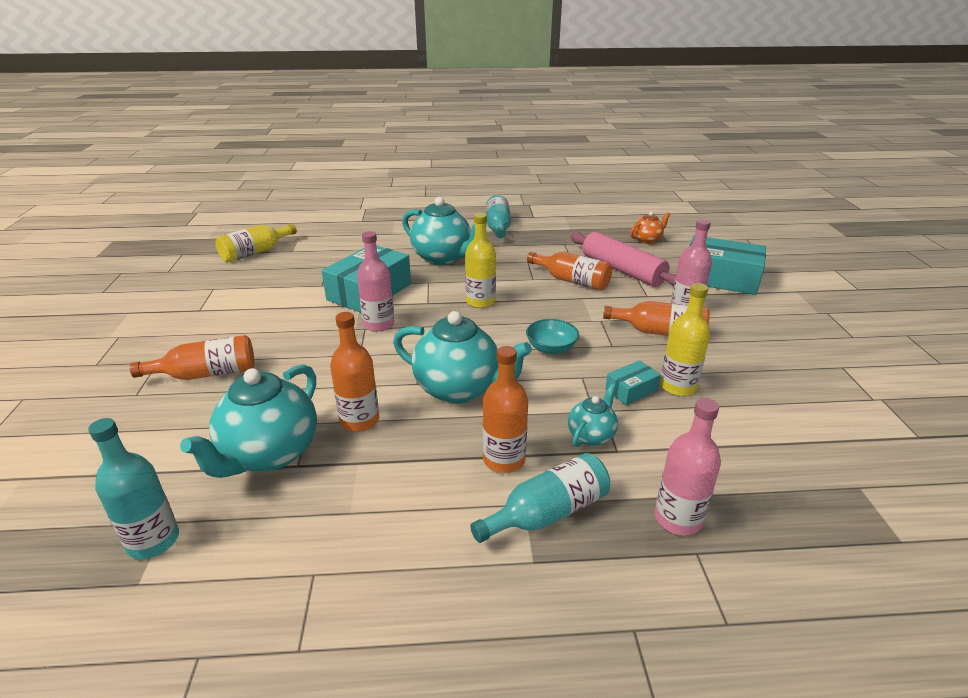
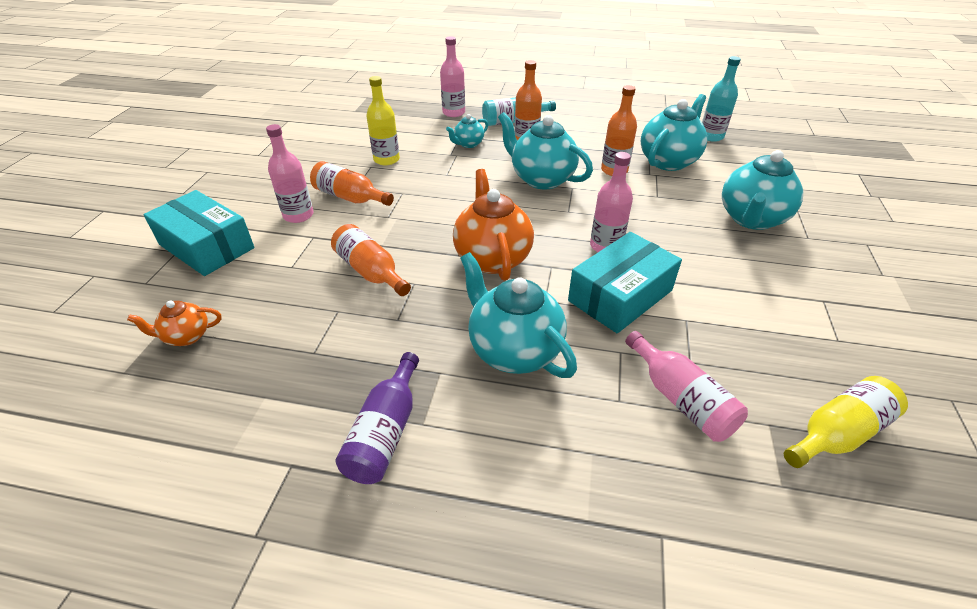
camera: 165 degrees left, 10 degrees up
orange bottle [130,335,255,380] -> turquoise teapot [722,150,803,230]
yellow bottle [465,213,496,308] -> orange teapot [453,169,534,281]
turquoise bottle [486,195,511,238] -> purple bottle [336,352,419,484]
turquoise bowl [526,319,579,354] -> none
pink rolling pin [570,232,676,287] -> none
turquoise box [605,360,661,405] -> none
none -> pink bottle [625,331,748,442]

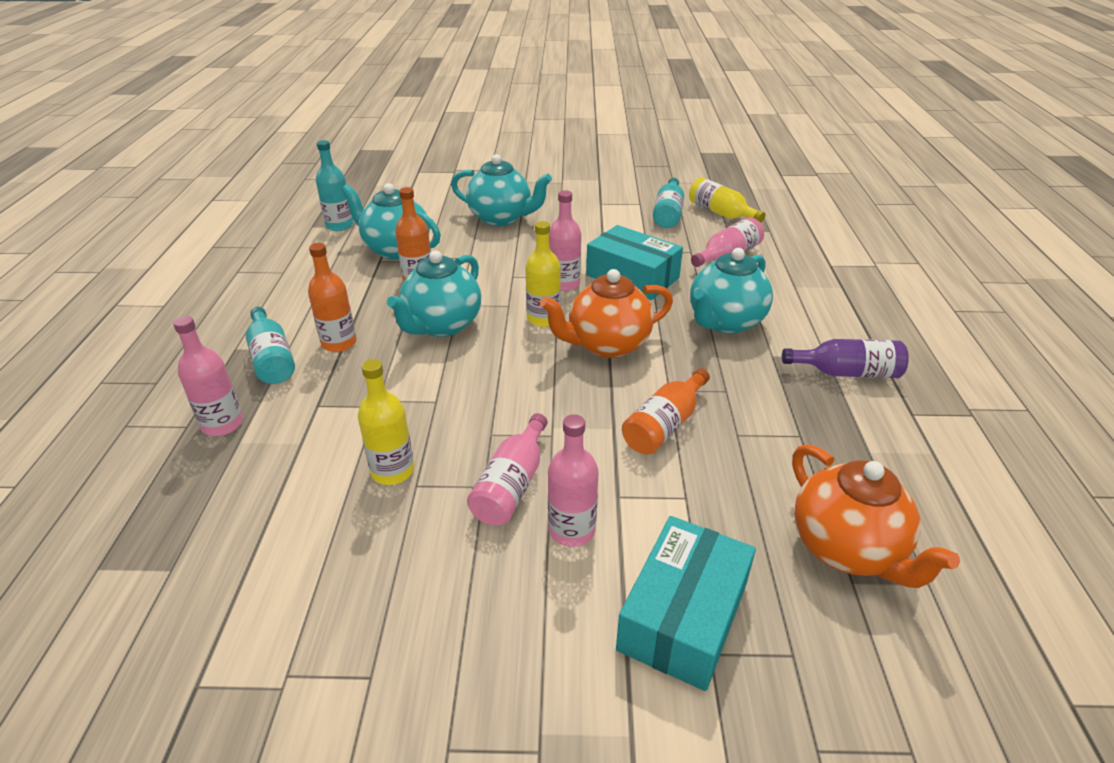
camera: 100 degrees left, 5 degrees down
orange teapot [127,301,222,346] -> orange teapot [792,444,960,588], size x1.95
orange bottle [310,161,394,206] -> pink bottle [467,413,547,525]
turquoise teapot [446,114,488,148] -> none
none -> yellow bottle [525,221,561,327]
none -> turquoise bottle [653,178,684,228]

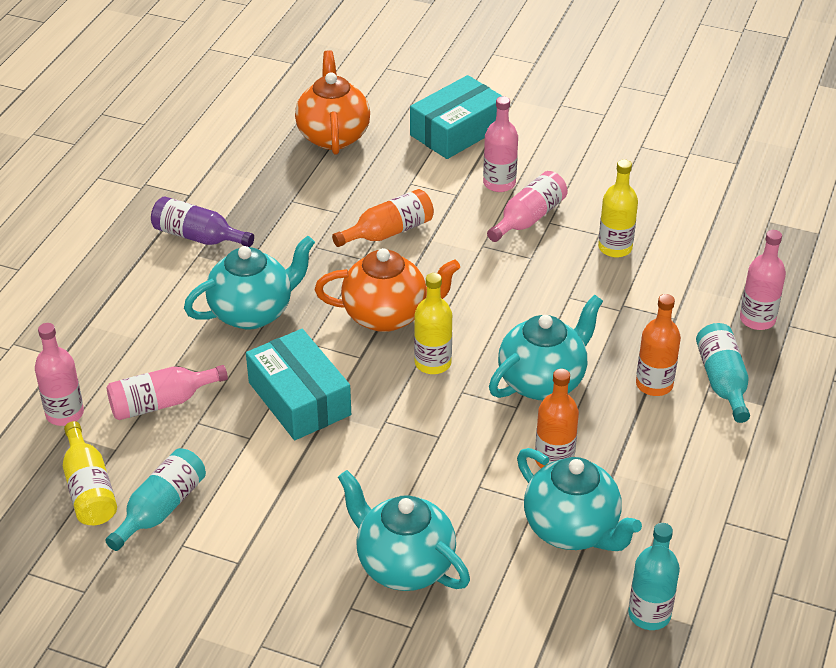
camera: 160 degrees left, 5 degrees up
pink bottle [549,190,581,291] -> pink bottle moved to [35,323,84,426]

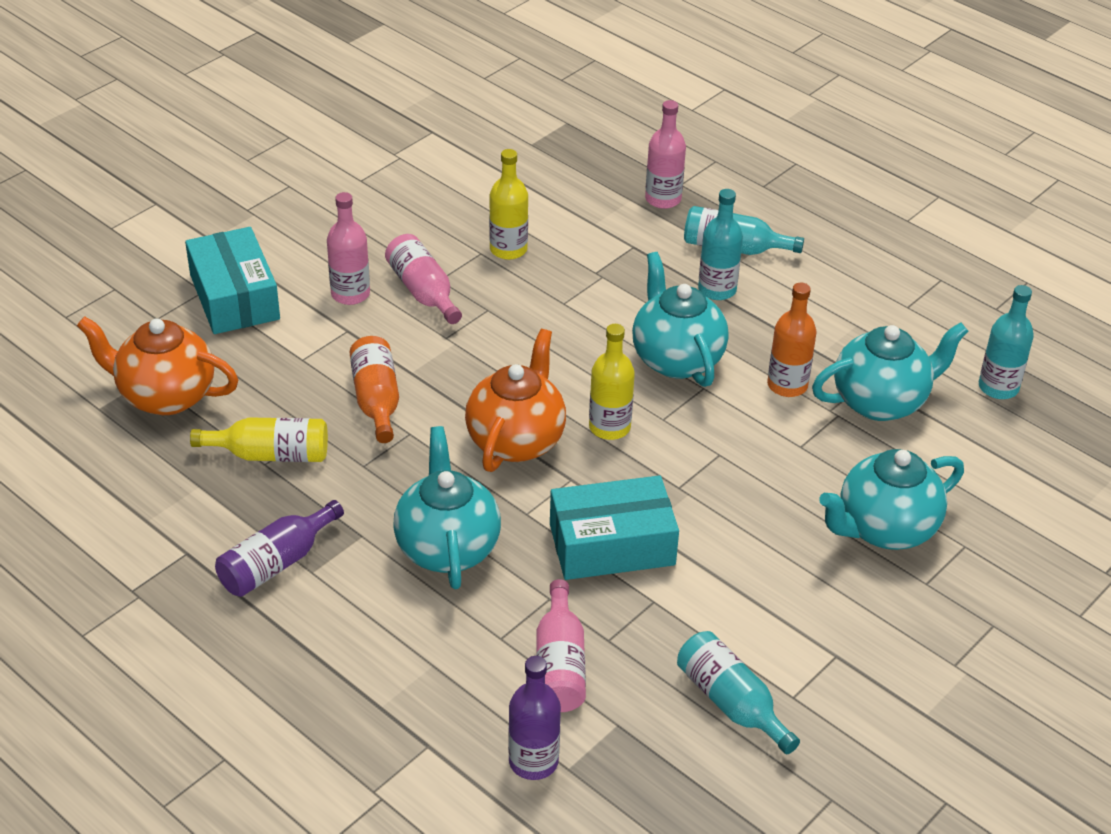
camera: 70 degrees left, 0 degrees up
pink bottle [35,323,84,426] -> purple bottle [508,656,561,780]
yellow bottle [63,421,117,525] -> yellow bottle moved to [190,417,328,462]
orange bottle [636,294,681,396] -> turquoise bottle [698,189,743,300]

